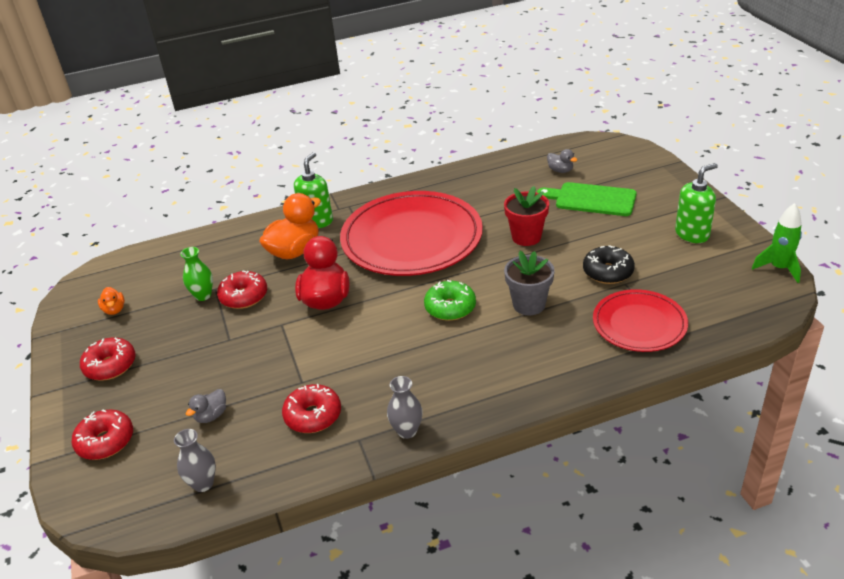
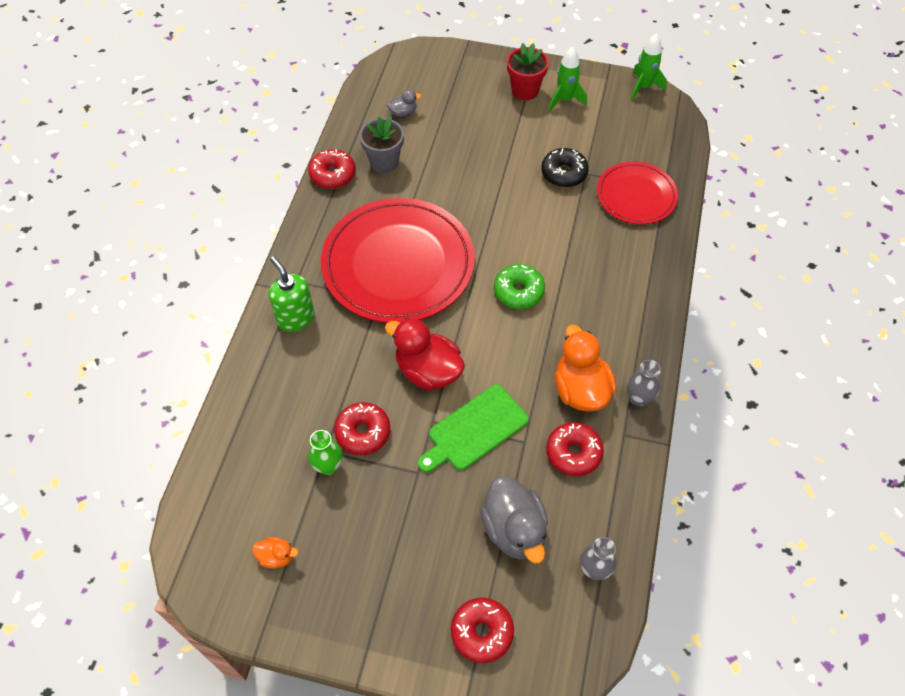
camera: 60 degrees left, 20 degrees up
red donut [80,337,136,380] -> red donut moved to [308,149,356,189]
grey duck [186,389,226,423] -> grey duck [480,476,548,563], size x2.07
orange duck [259,193,321,259] -> orange duck moved to [555,325,616,412]
red flower pot [504,186,549,246] -> red flower pot moved to [507,43,549,100]
grey flower pot [504,251,555,315] -> grey flower pot moved to [360,116,404,173]
green cutting board [537,182,636,216] -> green cutting board moved to [418,385,529,473]
green soap dispenser [675,163,718,243] -> green rocket [549,46,587,111]

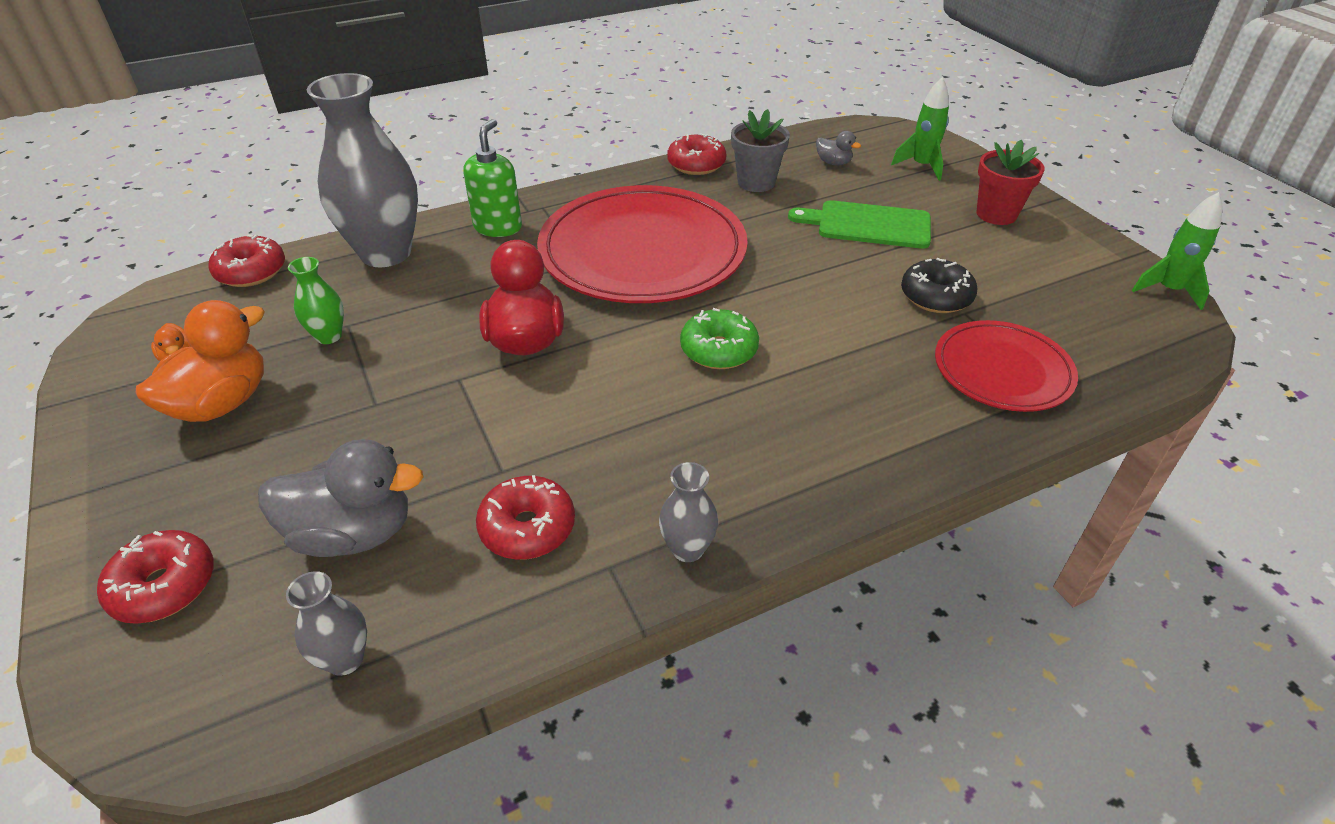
camera: 50 degrees right, 15 degrees down
red donut [334,402,390,455] -> red donut moved to [208,235,285,287]
green cutting board [418,385,529,473] -> green cutting board moved to [788,200,931,249]
grey duck [480,476,548,563] -> grey duck turned 120 degrees counterclockwise [258,439,423,557]
green rocket [549,46,587,111] -> green rocket moved to [891,77,949,181]
orange duck [555,325,616,412] -> orange duck moved to [136,300,265,422]
none -> grey vase [307,73,418,267]

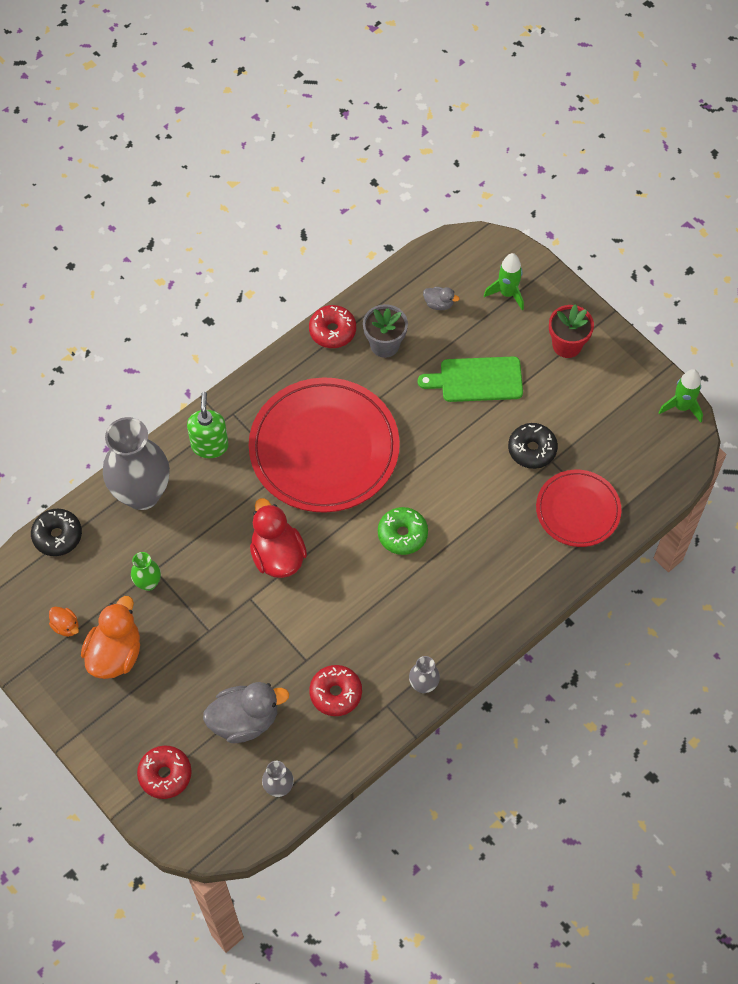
camera: 15 degrees left, 20 degrees up
red donut [208,235,285,287] -> black donut [31,508,82,556]

